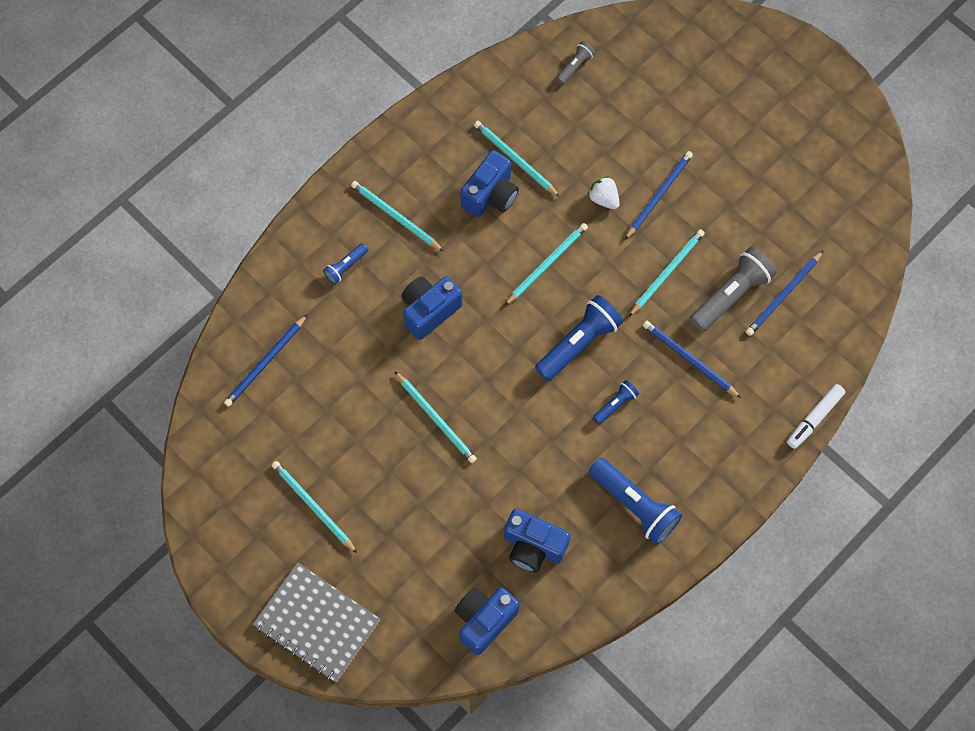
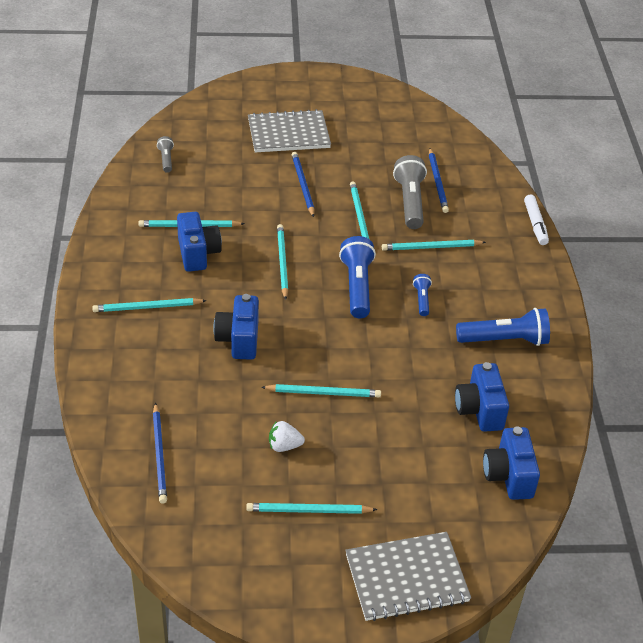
camera: 50 degrees left, 25 degrees down
blue flashlight [323,243,368,284] -> none
blue camera [504,509,570,573] -> blue camera turned 105 degrees clockwise [455,362,509,432]
white strawberry [588,176,620,209] -> white strawberry moved to [269,421,305,452]
blue pencil [643,321,741,398] -> turquoise pencil [382,240,486,251]
none -> grey notebook [248,109,331,152]

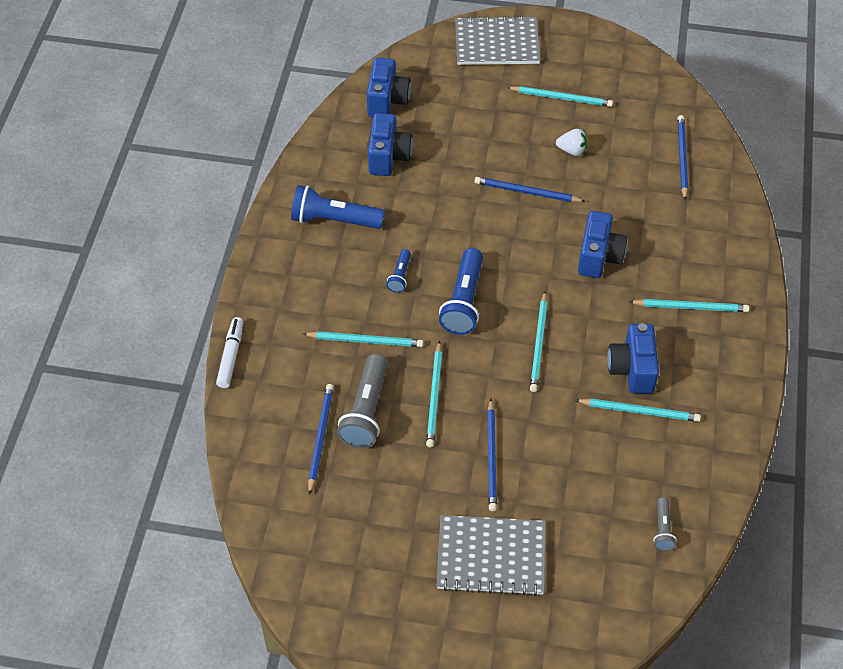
camera: 165 degrees left, 10 degrees up
turquoise pencil [261,384,381,397] -> blue pencil [475,177,585,202]

